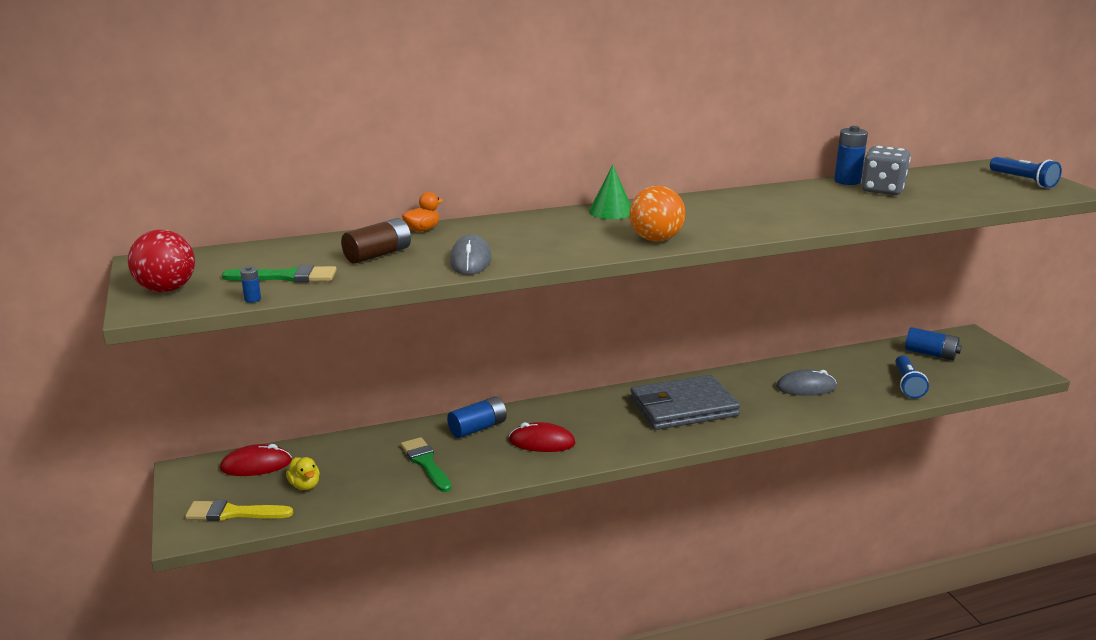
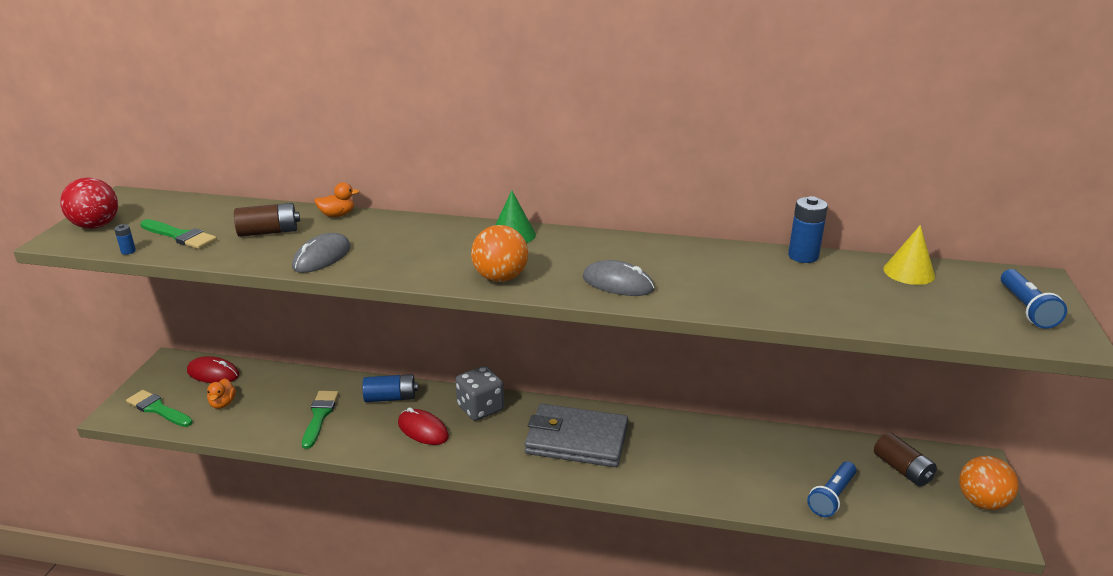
camera: 30 degrees right, 5 degrees up
yellow brush [185,500,293,521] -> green brush [126,390,193,427]
yellow duck [286,457,320,490] -> orange duck [207,378,236,409]
grey mouse [776,370,837,396] -> grey mouse moved to [583,260,655,296]
grey dice [861,146,911,195] -> grey dice moved to [455,366,504,421]
blue battery [905,327,962,360] -> brown battery [874,432,937,487]
none -> yellow cone [883,225,935,285]
none -> orange ball [959,456,1018,510]

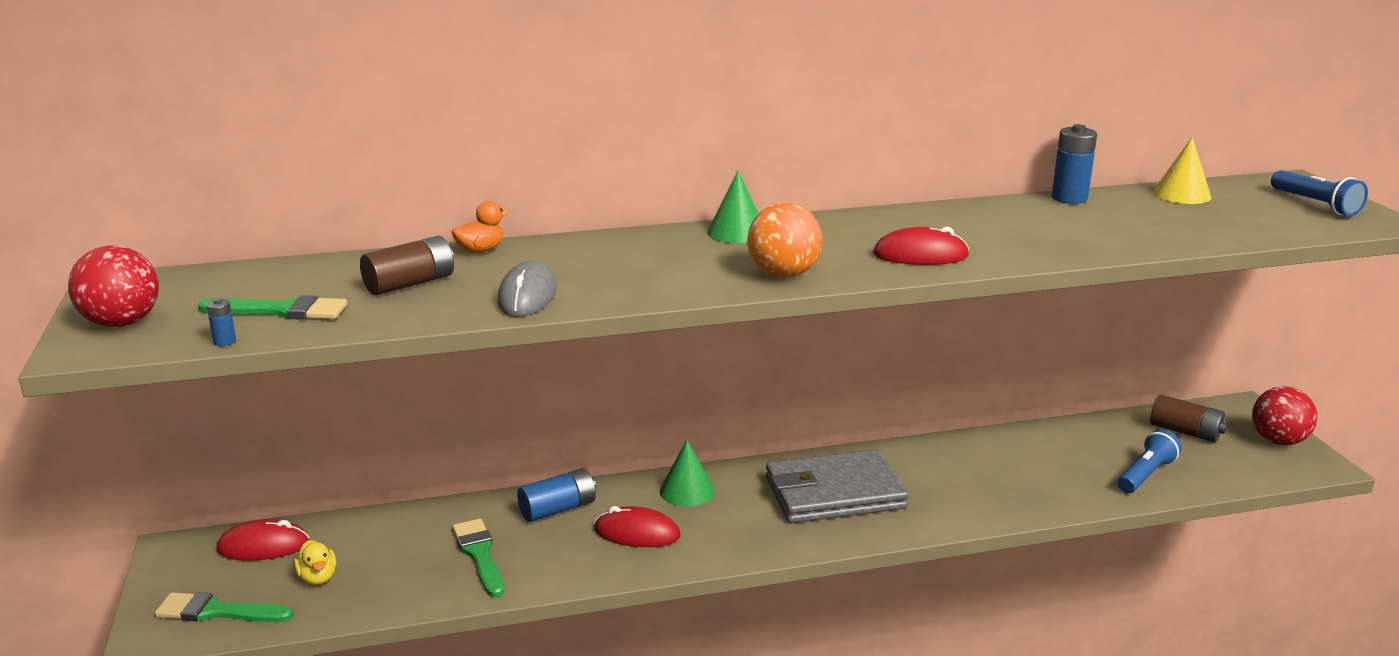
camera: 25 degrees left, 5 degrees down
orange duck [207,378,236,409] -> yellow duck [293,540,336,585]
grey dice [455,366,504,421] -> green cone [660,440,715,507]
grey mouse [583,260,655,296] -> red mouse [873,227,969,265]
blue flashlight [807,461,856,517] -> blue flashlight turned 150 degrees counterclockwise [1118,429,1182,493]
orange ball [959,456,1018,510] -> red ball [1252,386,1317,446]

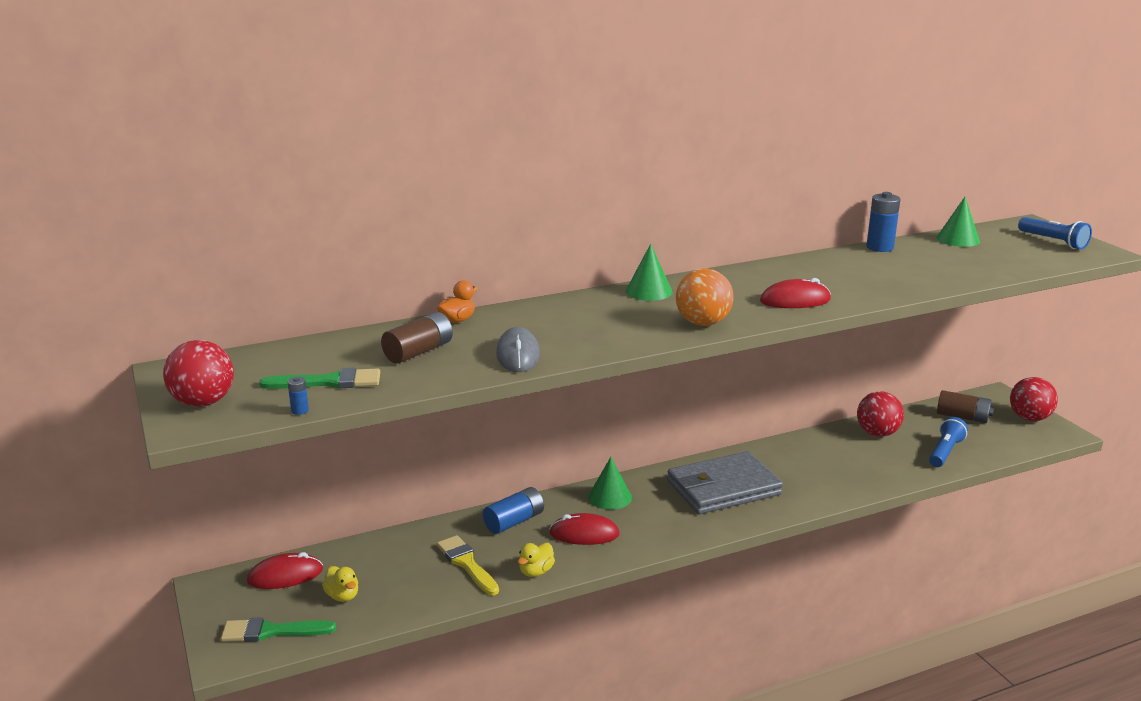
camera: 10 degrees left, 0 degrees up
green brush [452,519,504,597] -> yellow brush [437,535,499,595]
yellow cone [1153,137,1211,204] -> green cone [936,197,980,247]
none -> yellow duck [518,543,555,577]
none -> red ball [857,391,904,437]

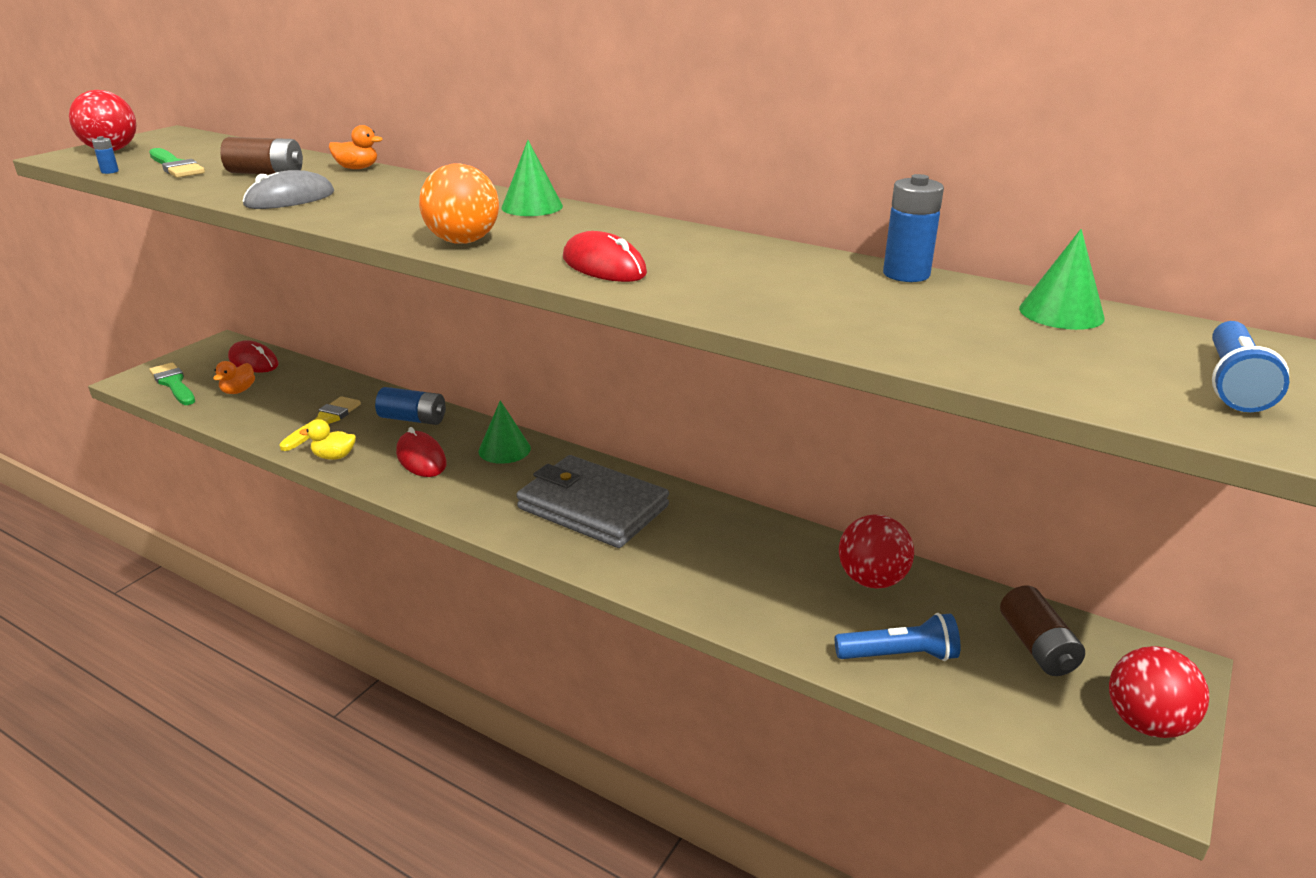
camera: 55 degrees right, 5 degrees up
yellow duck [322,566,358,602] -> orange duck [213,361,255,394]

